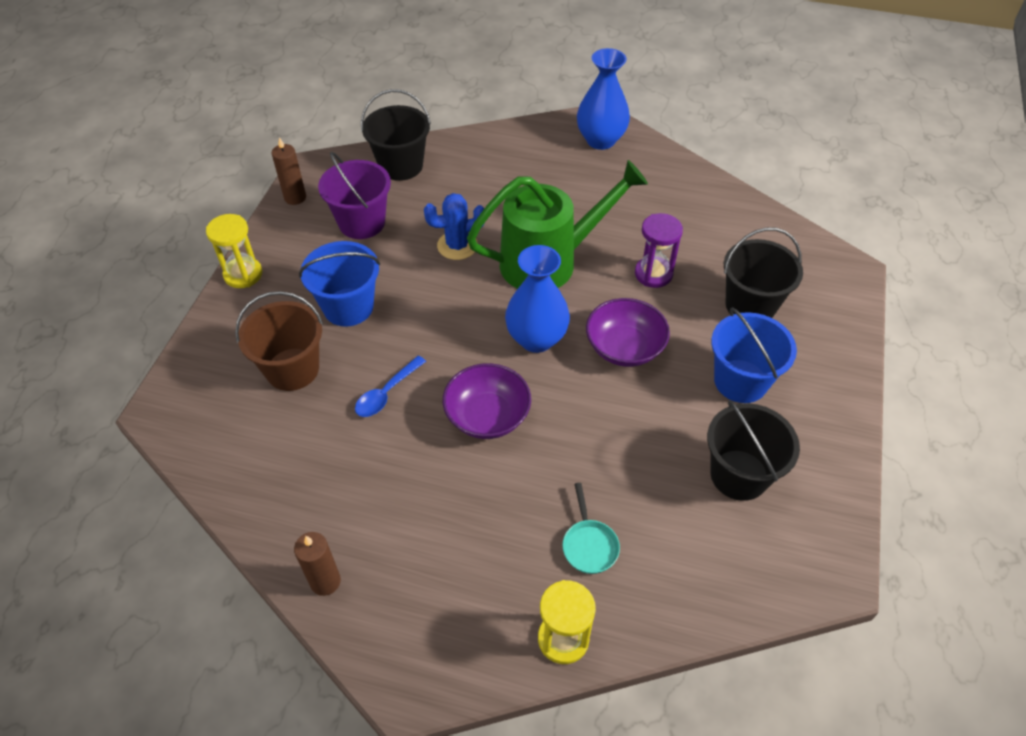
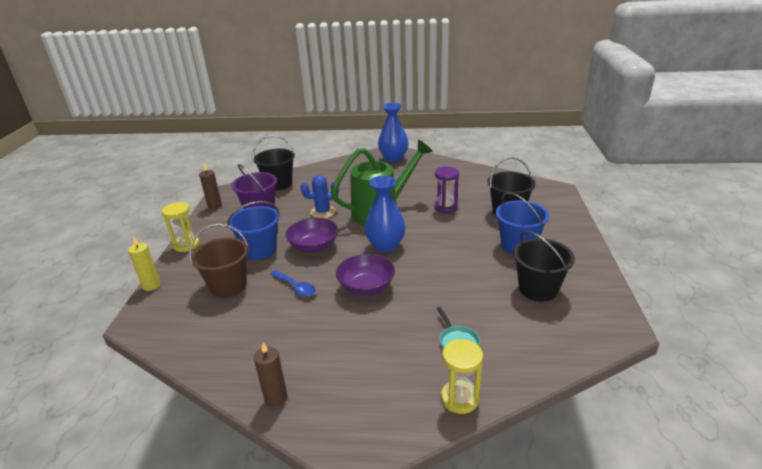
camera: 10 degrees left, 20 degrees down
blue spoon [355,356,426,417] -> blue spoon turned 75 degrees counterclockwise [270,270,316,296]
purple bowl [586,298,670,367] -> purple bowl moved to [286,218,338,253]
none -> yellow candle [128,237,161,291]

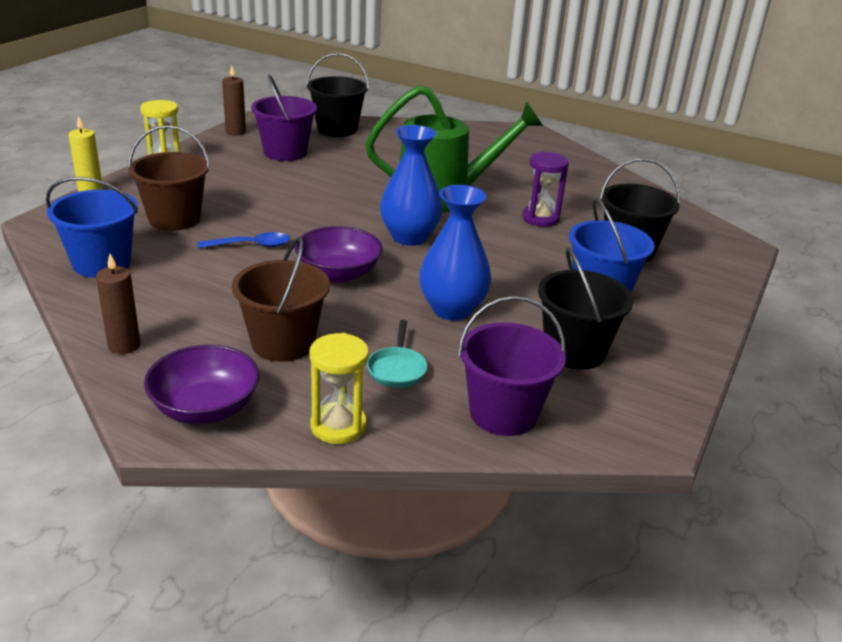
camera: 20 degrees right, 0 degrees up
blue bucket [227,201,279,260] -> blue bucket moved to [46,177,138,278]
blue spoon [270,270,316,296] -> blue spoon turned 75 degrees counterclockwise [198,232,290,248]
purple bowl [286,218,338,253] -> purple bowl moved to [144,345,259,424]
blue cactus [301,175,339,218] -> none
blue vase [378,103,409,162] -> blue vase moved to [419,185,491,321]
none -> brown bucket [232,236,330,362]
none -> purple bucket [458,296,566,436]

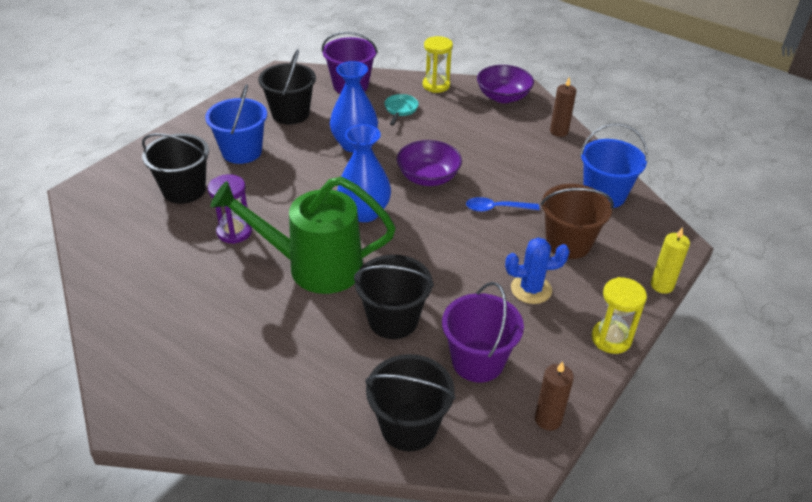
camera: 170 degrees left, 10 degrees up
brown bucket [232,236,330,362] -> none
none -> black bucket [354,255,434,339]
none -> blue cactus [505,238,570,304]

